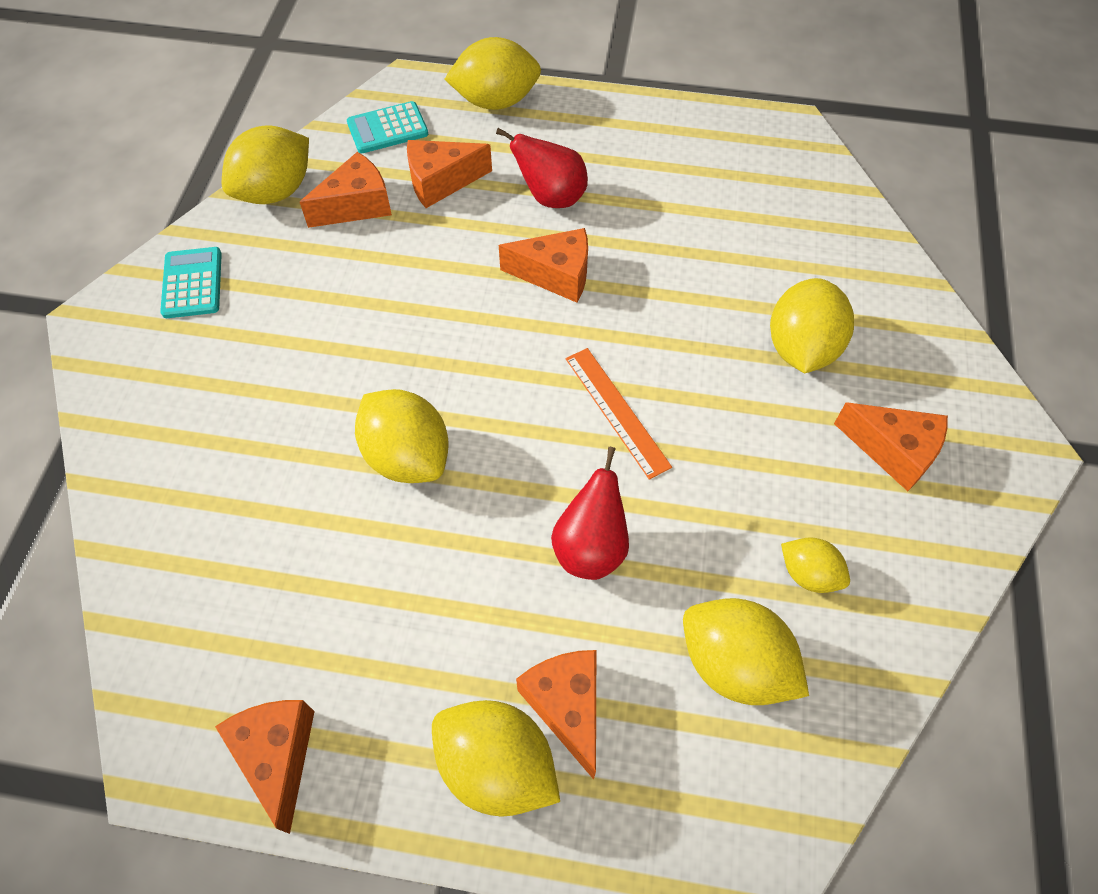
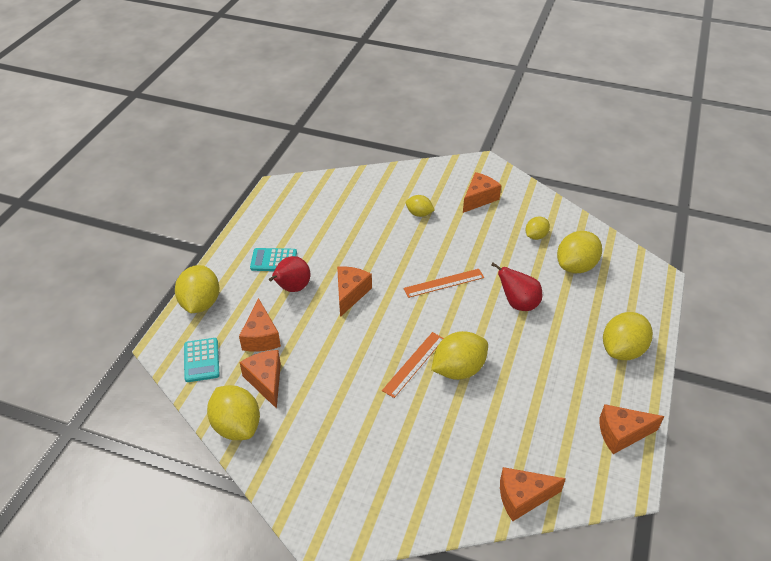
camera: 80 degrees left, 15 degrees down
turquoise calculator [160,247,222,318] -> turquoise calculator moved to [250,248,297,271]
orange cheese [516,650,596,780] -> orange cheese moved to [500,467,566,521]
yellow lemon [770,278,854,373] -> yellow lemon [406,195,435,217], size x0.57
none -> orange ruler [382,332,444,398]

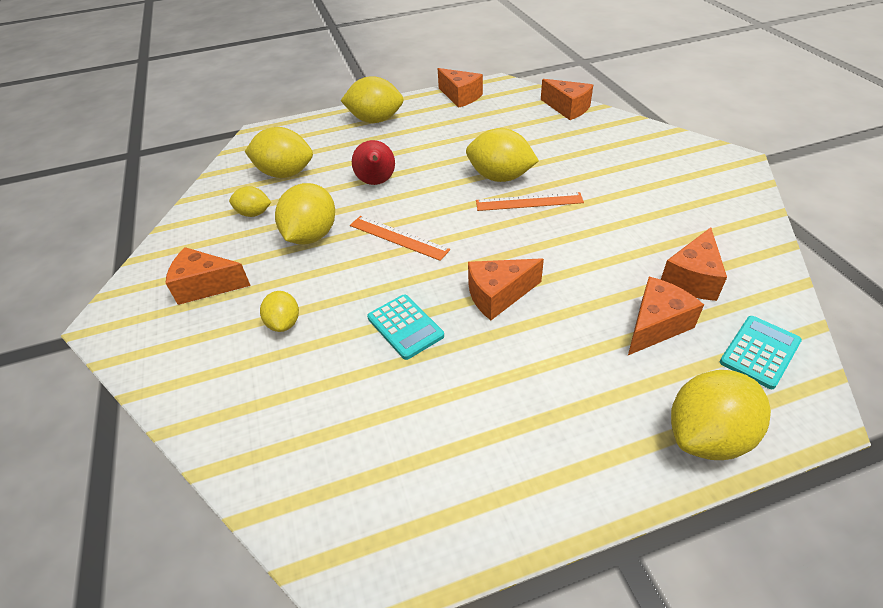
camera: 125 degrees left, 0 degrees up
yellow lemon [207,385,260,440] -> yellow lemon moved to [275,183,335,244]
turquoise calculator [250,248,297,271] -> turquoise calculator moved to [367,295,444,360]
red pear [269,256,310,292] -> none

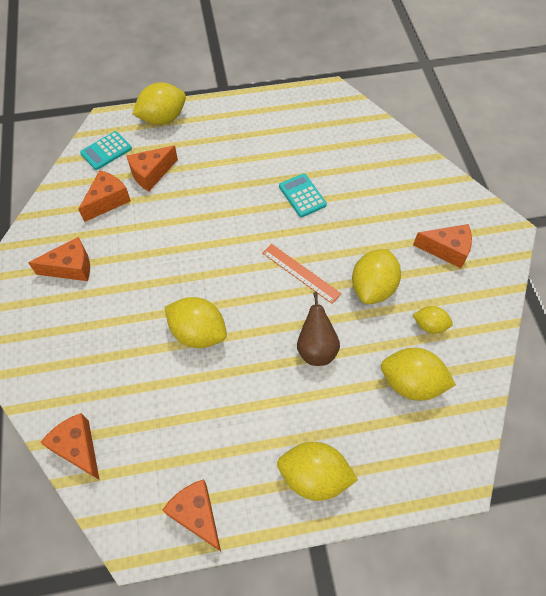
camera: 175 degrees left, 15 degrees up
yellow lemon [260,291,299,332] -> none
red pear [352,140,395,185] -> brown pear [297,292,340,366]
orange cheese [468,258,544,320] -> orange cheese moved to [28,237,90,281]
orange ruler [476,192,584,211] -> none

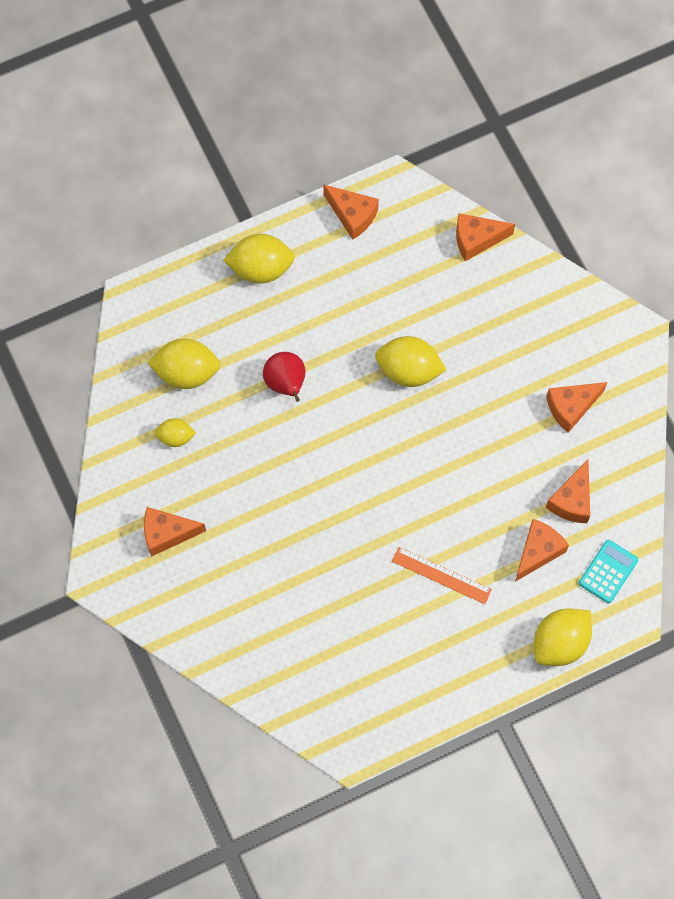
camera: 165 degrees right, 10 degrees up
orange cheese [40,413,100,480] -> orange cheese turned 135 degrees clockwise [456,213,515,261]
orange ruler [262,244,341,304] -> orange ruler moved to [392,547,492,604]
turquoise calculator [279,173,327,217] -> none
brown pear [297,292,340,366] -> red pear [263,352,305,402]
yellow lemon [352,249,401,304] -> none

